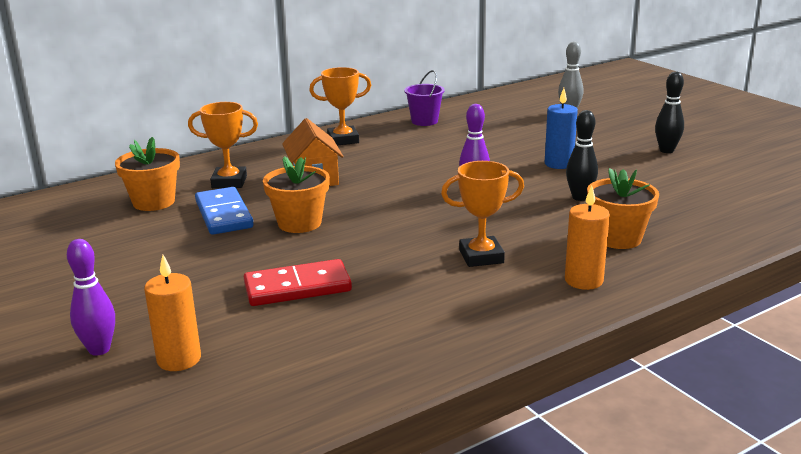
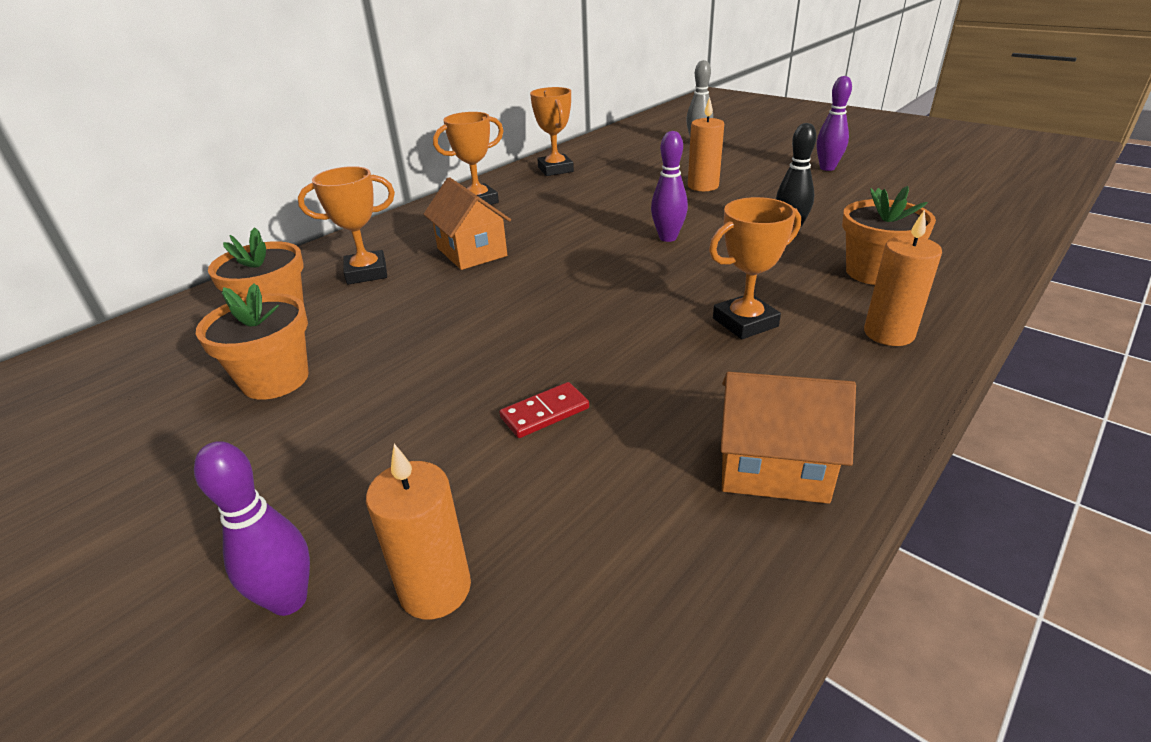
camera: 15 degrees left, 10 degrees up
blue domino [195,187,253,235] -> none
red domino [244,259,352,306] -> red domino [499,382,589,438], size x0.57
orange flower pot [263,156,330,233] -> orange flower pot moved to [196,283,309,400]
purple bucket [404,70,445,126] -> orange trophy [530,87,574,176]
blue candle [545,88,578,169] -> none
black bowling pin [655,71,684,153] -> purple bowling pin [817,76,852,171]
none -> orange candle [688,97,724,191]
none -> orange house [720,372,856,504]

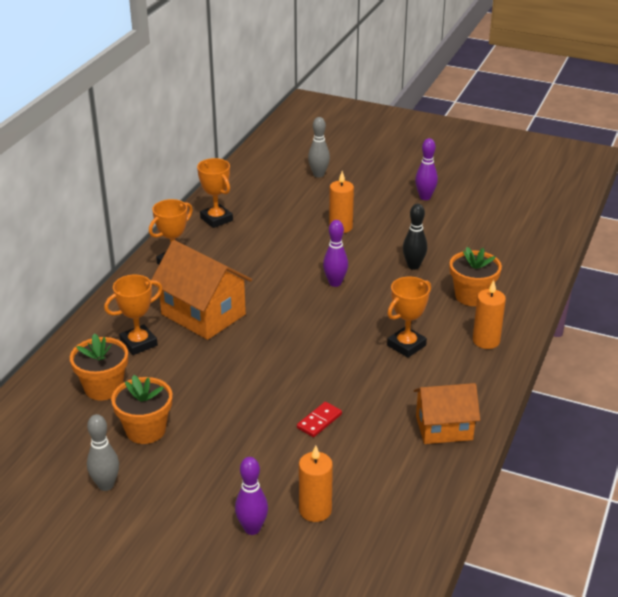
camera: 20 degrees left, 0 degrees up
orange house [424,177,511,270] -> orange house [151,240,252,340], size x1.50
none -> grey bowling pin [87,414,119,491]

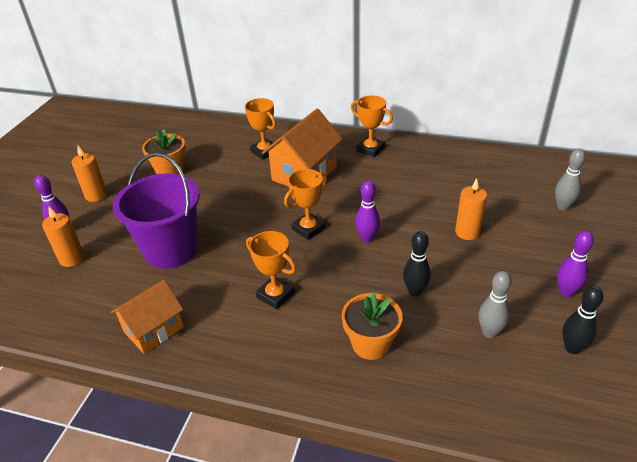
camera: 85 degrees right, 5 degrees up
orange flower pot [70,333,128,400] -> none
grey bowling pin [87,414,119,491] -> grey bowling pin moved to [479,271,512,338]
orange trophy [197,158,233,228] -> orange trophy moved to [284,169,327,240]
red domino [297,402,342,437] -> purple bucket [113,153,200,269]
orange house [414,383,480,444] -> orange house turned 60 degrees clockwise [111,280,184,354]
orange candle [473,280,506,349] -> orange candle moved to [72,146,107,202]
none -> black bowling pin [563,286,603,354]

